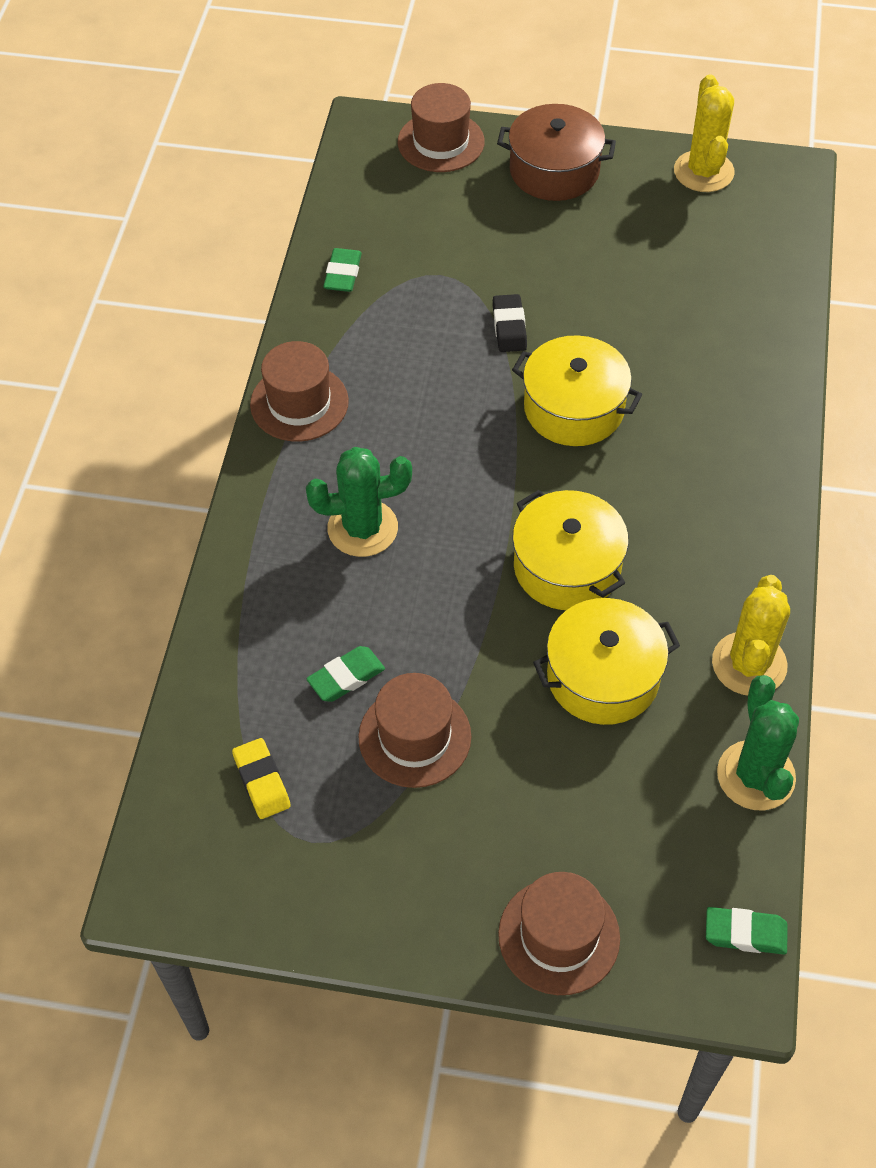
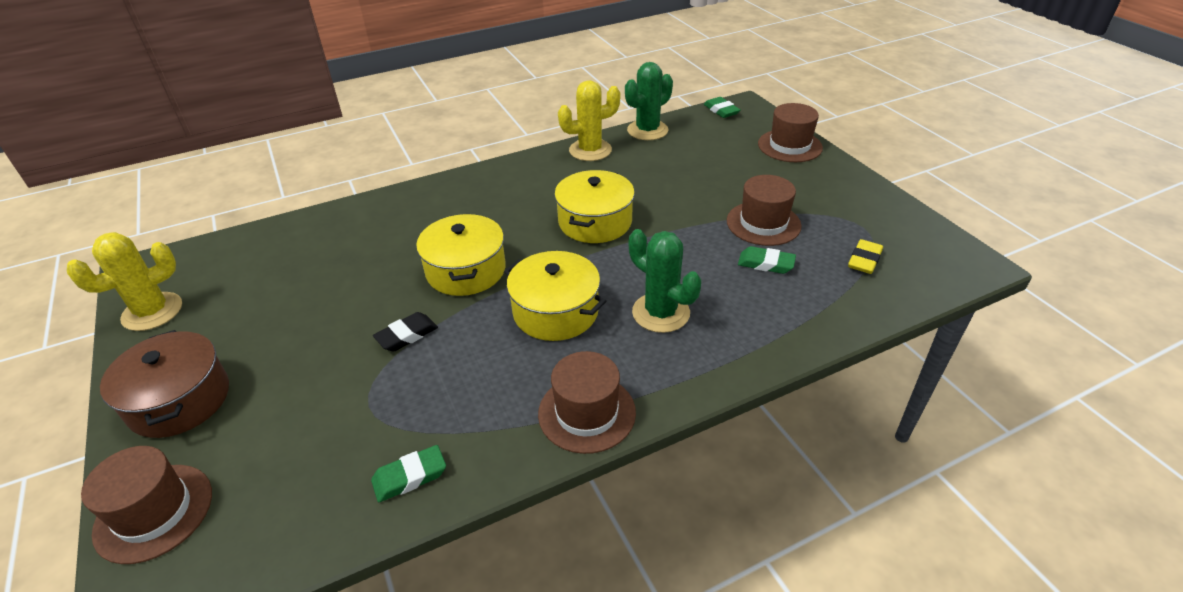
camera: 125 degrees left, 15 degrees down
yellow pot [533,598,680,725] -> yellow pot moved to [504,251,606,341]

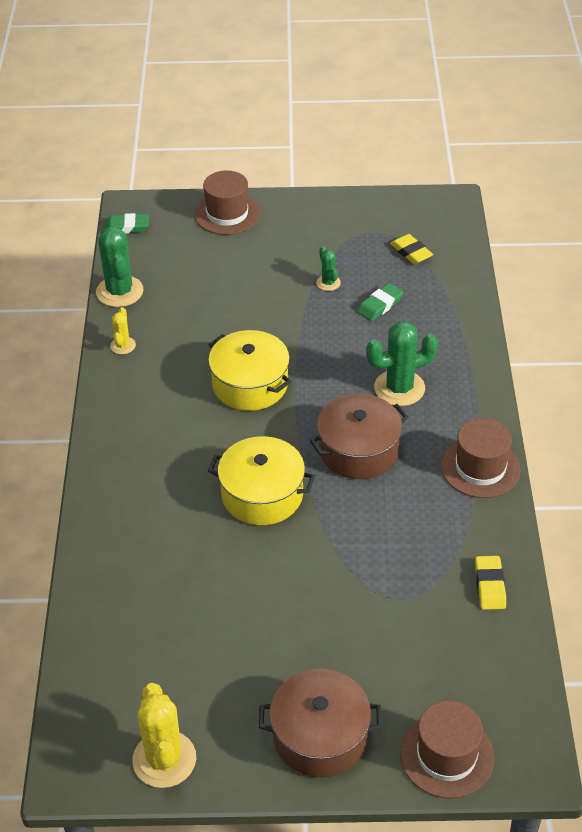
camera: 65 degrees left, 5 degrees up
green eraser [371,445,446,502] -> yellow eraser [475,556,506,610]
black eraser [373,312,438,352] -> none
yellow pot [504,251,606,341] -> brown pot [310,394,408,479]
yellow cactus [558,80,620,161] -> yellow cactus [110,307,136,354], size x0.52
brown hat [727,175,802,246] -> green cactus [316,246,341,291]

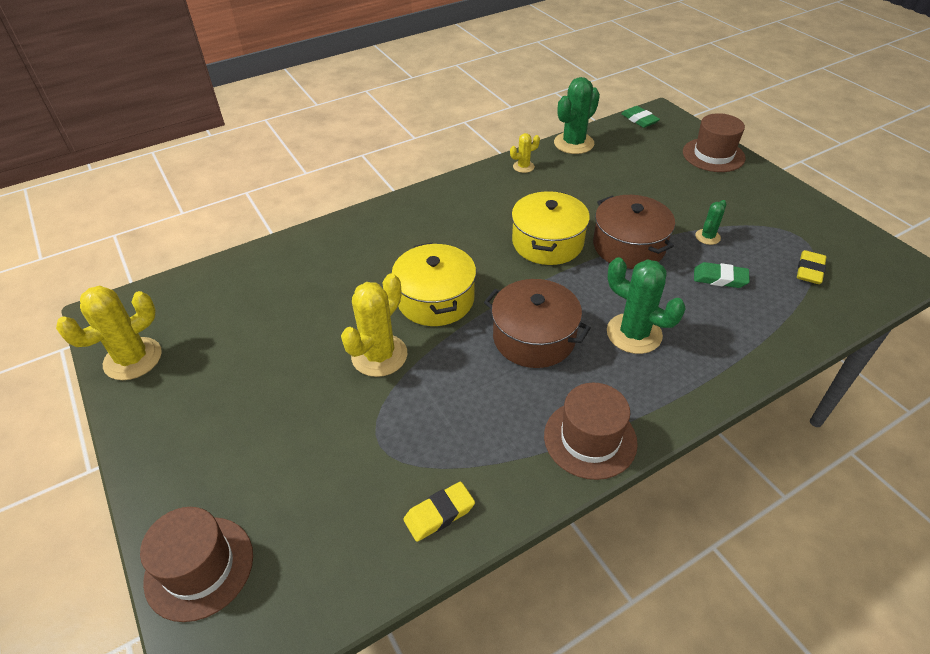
camera: 60 degrees right, 0 degrees up
brown pot [259,669,382,777] -> brown pot moved to [593,195,675,269]
none -> yellow cactus [341,274,407,377]

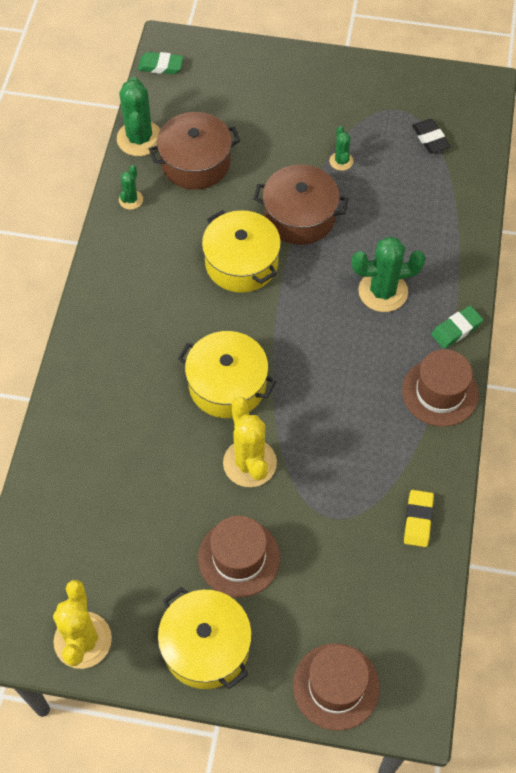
camera: 50 degrees left, 15 degrees up
brown pot [484,279,591,368] -> brown pot moved to [149,112,240,190]
yellow cactus [510,133,540,173] -> green cactus [119,165,143,210]
brown hat [683,113,746,172] -> brown hat moved to [198,516,280,597]
green eraser [694,262,750,288] -> green eraser moved to [431,306,484,349]
yellow eraser [797,250,826,284] -> black eraser [412,119,450,154]
none -> yellow pot [158,587,252,689]

